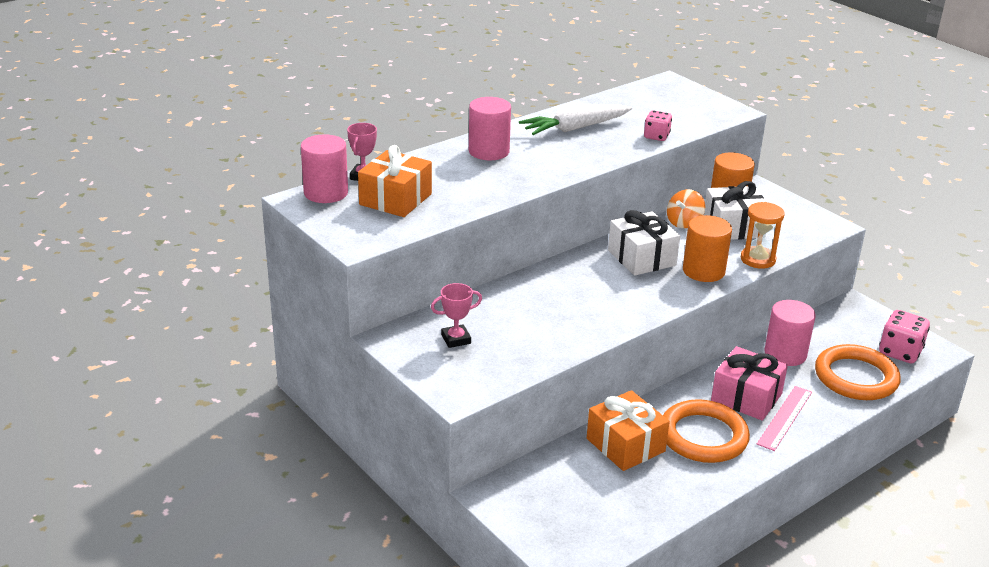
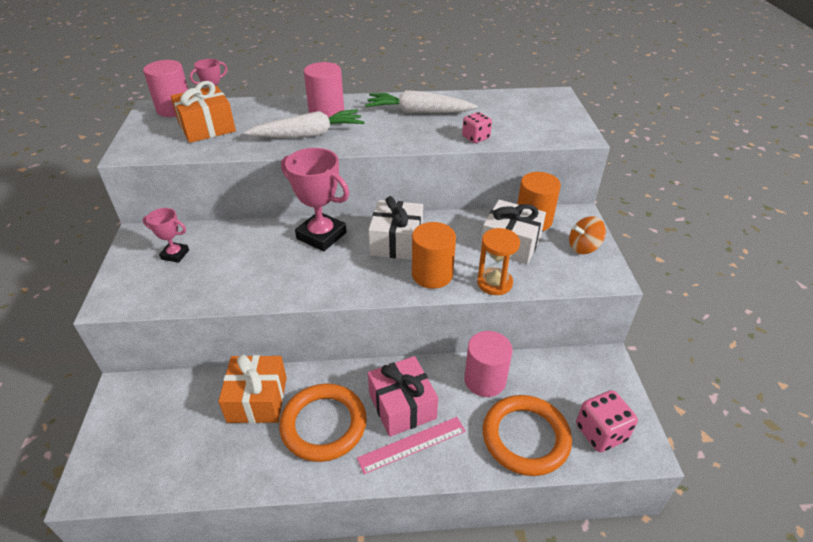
camera: 35 degrees right, 10 degrees up
orange spinning top [667,189,705,228] -> orange spinning top moved to [569,216,606,254]
none -> white carrot [244,109,365,138]
none -> pink trophy [281,148,349,252]

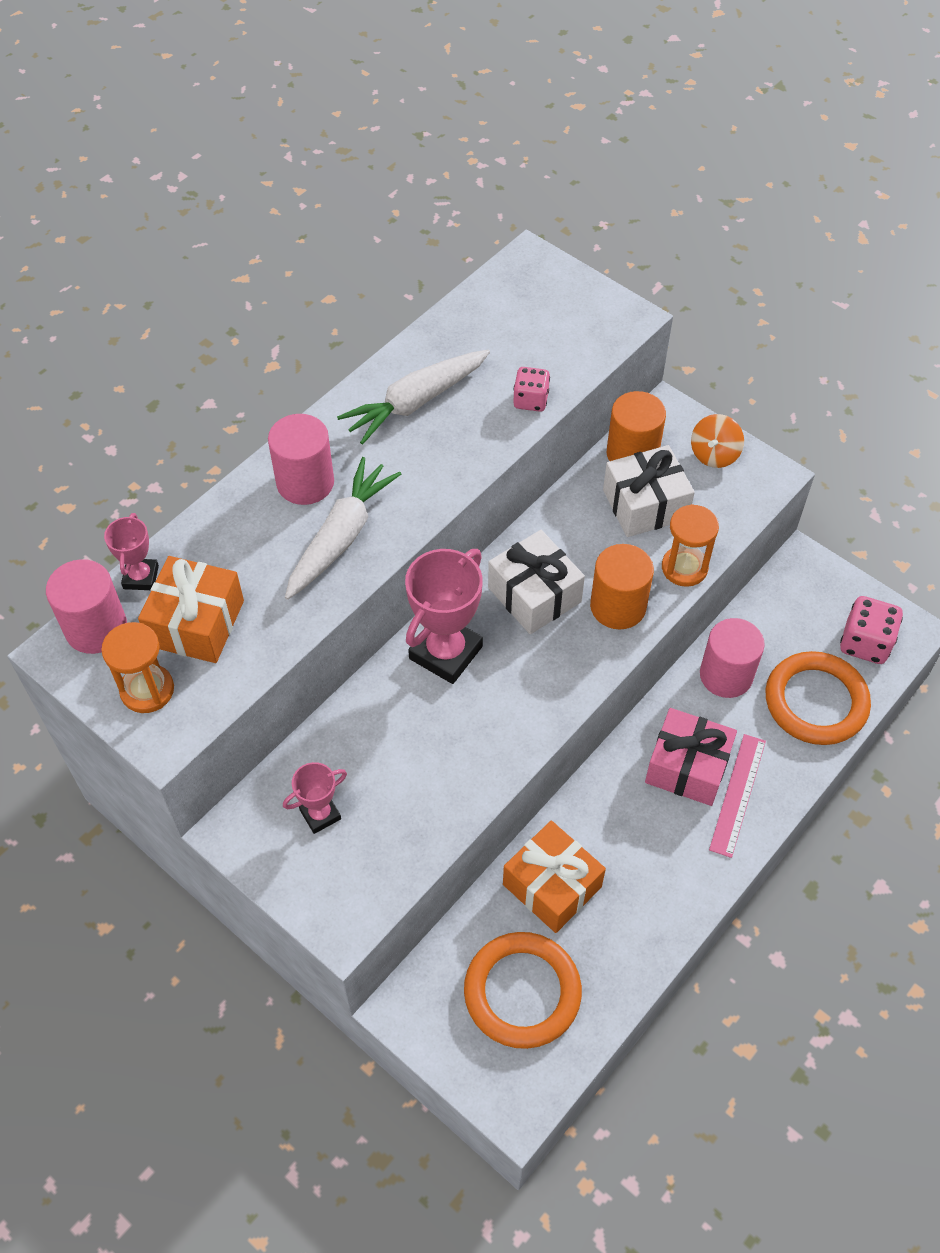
camera: 45 degrees left, 15 degrees up
orange ring [279,384,367,462] -> orange ring moved to [464,932,582,1049]
pink trophy [281,148,349,252] -> pink trophy turned 45 degrees counterclockwise [405,549,483,684]
none -> orange hourglass [101,622,174,713]

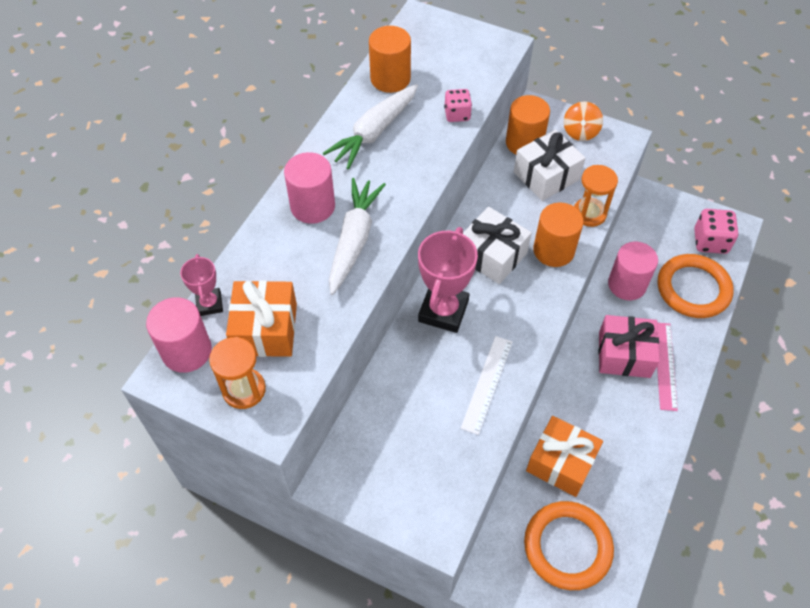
camera: 15 degrees left, 0 degrees up
pink trophy [283,762,347,834] -> none
none -> orange cylinder [369,26,411,93]
none -> white ruler [460,336,512,435]

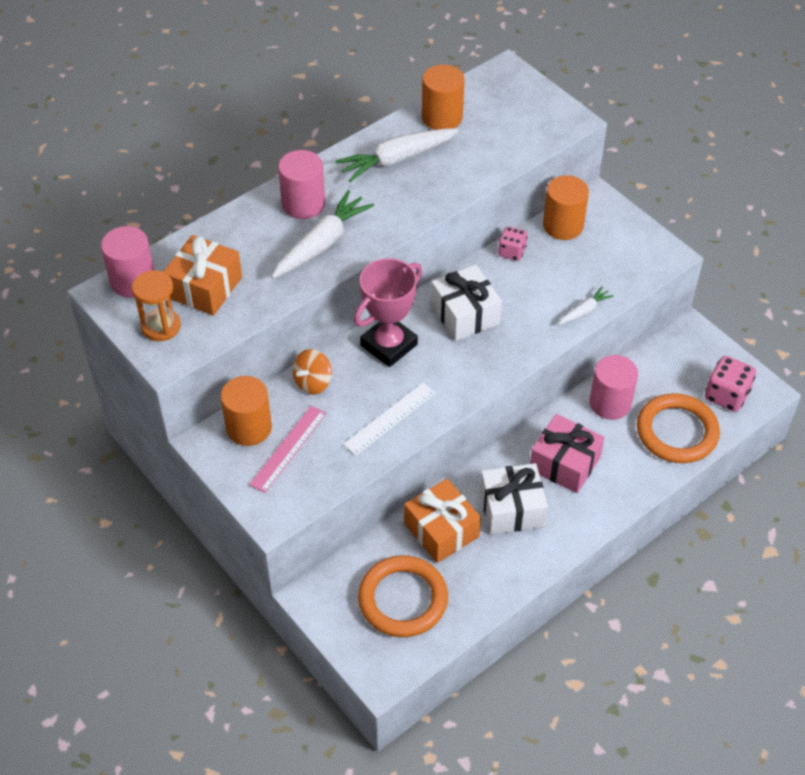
camera: 25 degrees right, 5 degrees down
pink trophy [180,254,223,316] -> none
pink dice [444,89,472,122] -> pink dice moved to [498,226,527,261]
white gift [514,129,585,201] -> white gift moved to [480,463,548,534]
orange cylinder [533,202,584,267] -> orange cylinder moved to [220,376,272,446]
orange spinning top [564,101,603,141] -> orange spinning top moved to [293,349,332,395]
orange hourglass [574,165,618,227] -> white carrot [558,286,614,325]
pink ruler [657,323,678,411] -> pink ruler moved to [249,405,327,493]

